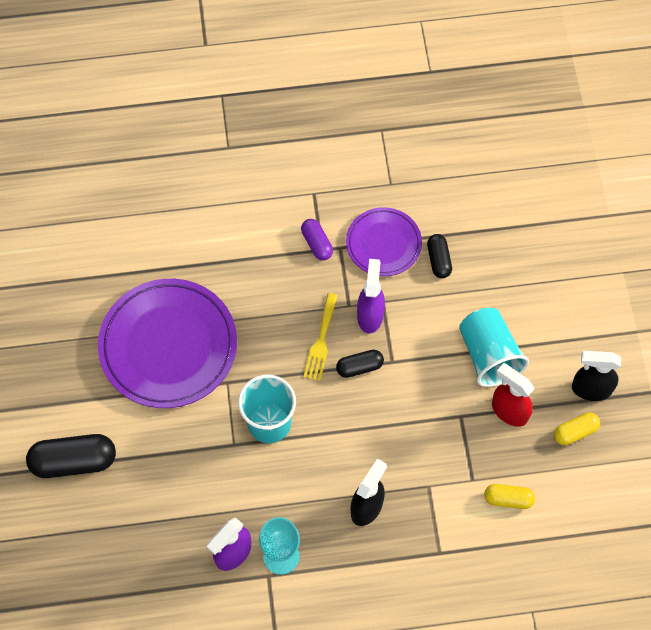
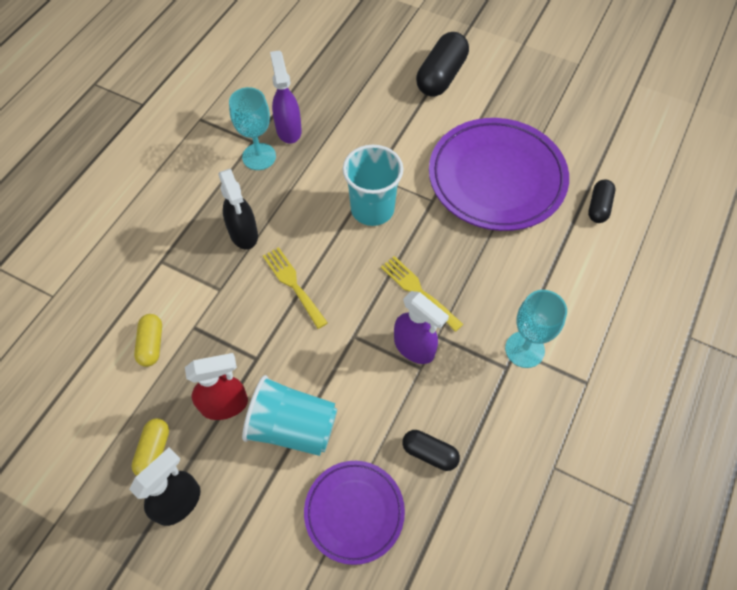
camera: 125 degrees right, 5 degrees down
purple capsule [301,219,333,261] -> turquoise goblet [505,290,567,368]
black capsule [336,350,384,378] -> black capsule moved to [588,179,615,223]
purple plate [346,207,422,276] -> purple plate moved to [304,461,405,565]
yellow capsule [484,484,535,509] -> yellow capsule turned 45 degrees counterclockwise [134,314,162,367]
none -> yellow fork [263,247,328,329]

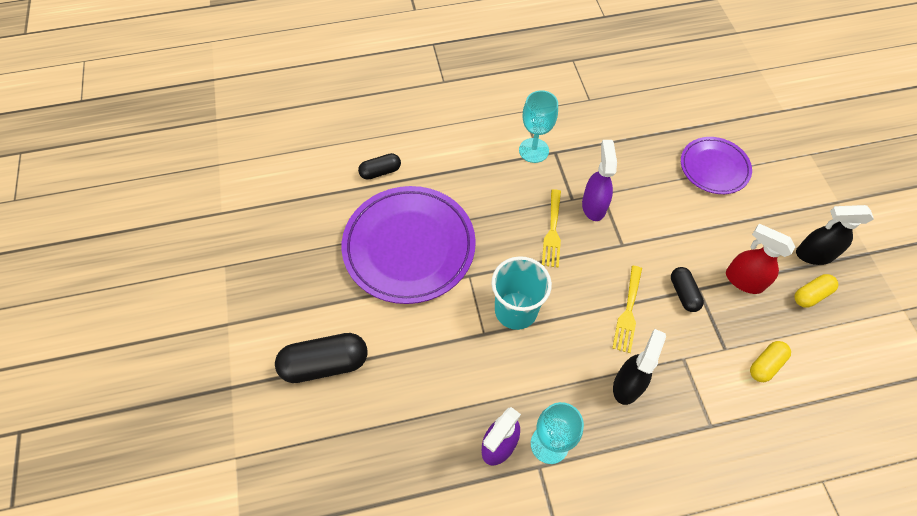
camera: 130 degrees left, 0 degrees up
turquoise cup [242,375,337,456] -> none
black capsule [402,430,460,471] -> black capsule moved to [671,267,704,312]

